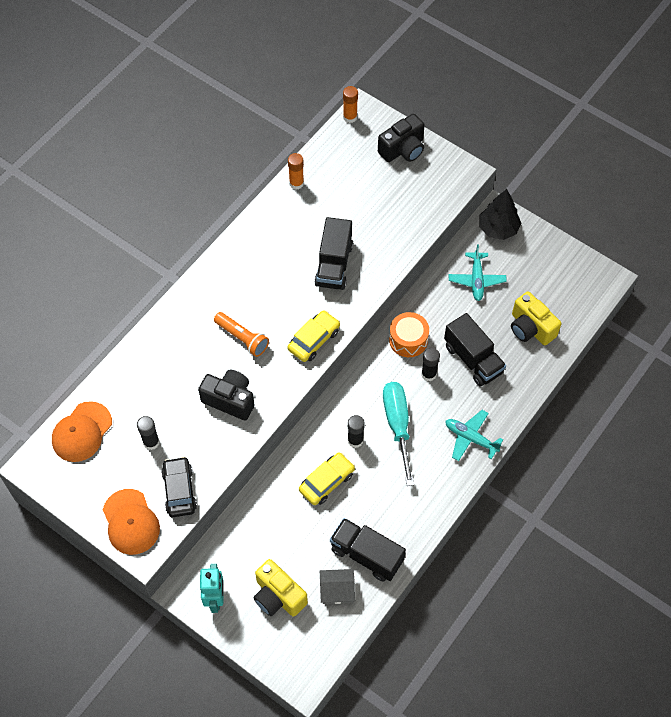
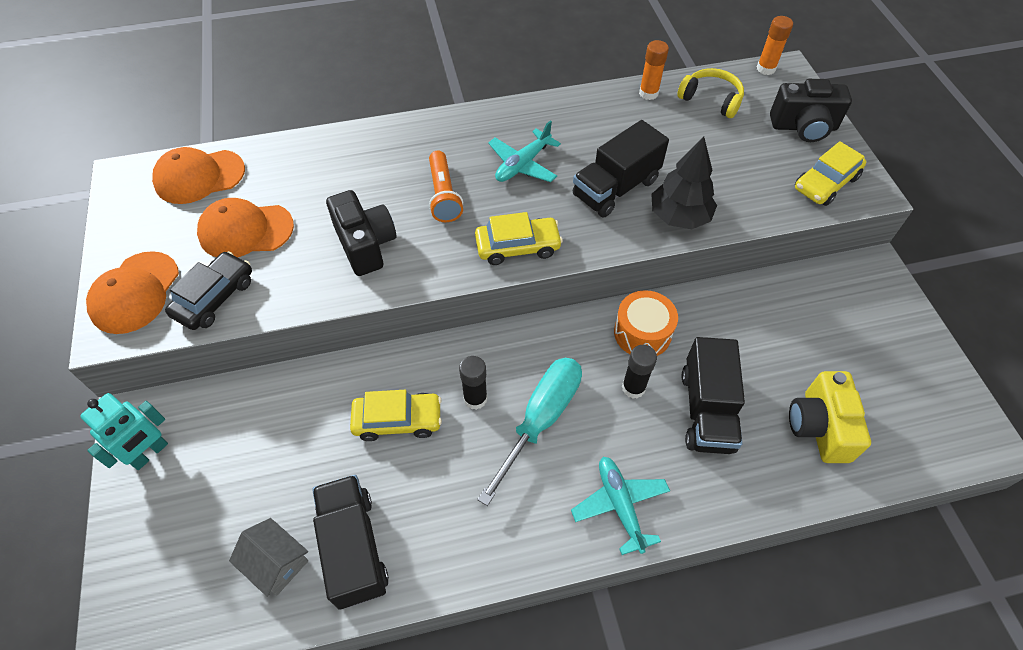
camera: 40 degrees right, 5 degrees down
black glue stick [137,416,160,450] -> orange cap [197,198,294,257]
yellow camera [253,559,308,617] -> none
turquoise plane [449,244,507,301] -> turquoise plane moved to [488,121,561,182]
black tree [479,189,521,240] -> black tree moved to [651,137,717,229]
none -> yellow headphones [677,68,744,118]
none -> yellow car [795,141,866,206]

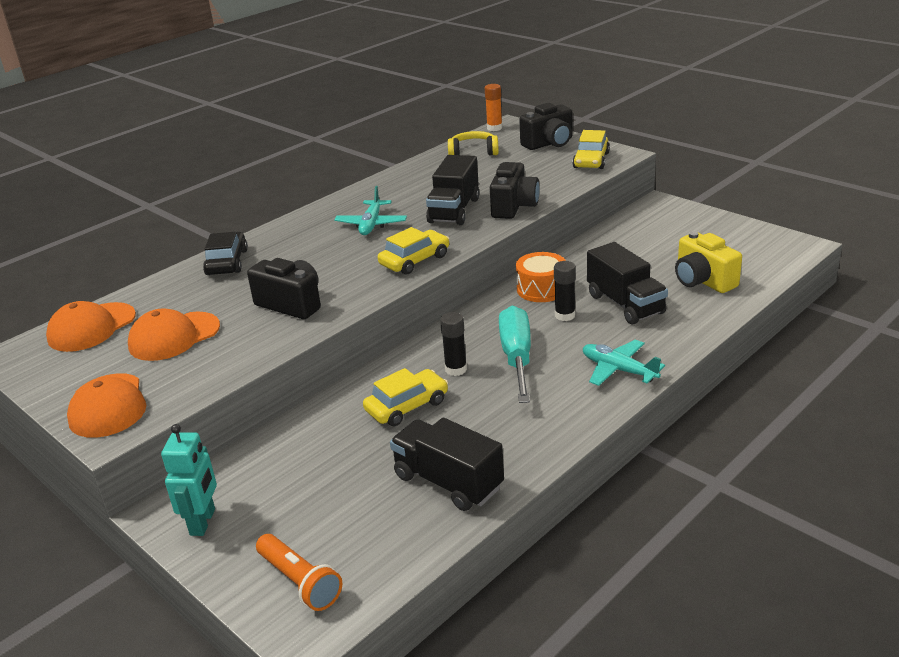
camera: 30 degrees left, 25 degrees down
black car [165,251,252,330] -> black car moved to [203,232,248,275]
grey house [229,518,308,597] -> none
orange flashlight [429,151,463,222] -> orange flashlight moved to [256,534,342,611]
orange glue stick [639,40,669,100] -> none
black tree [651,137,717,229] -> black camera [490,162,540,219]

